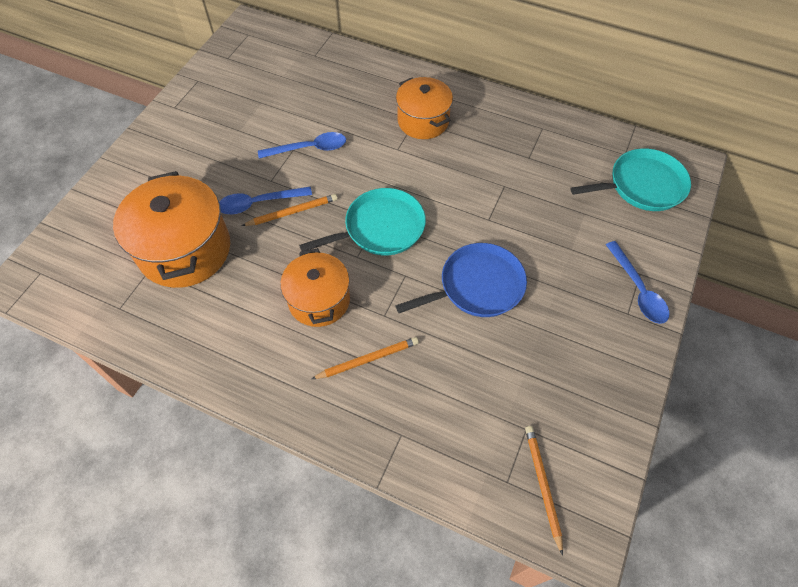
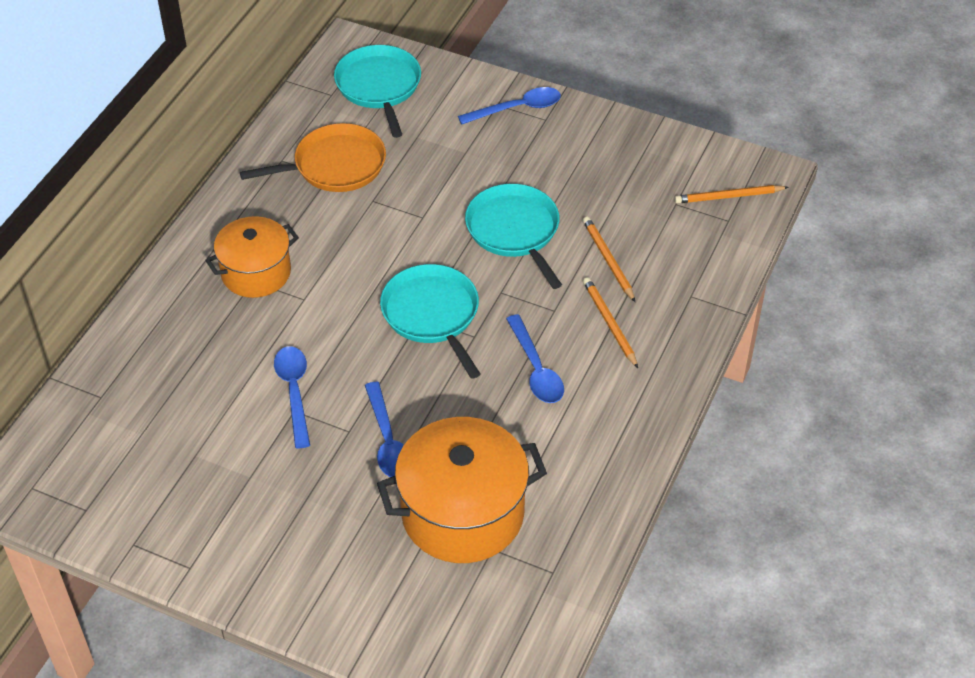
camera: 90 degrees left, 10 degrees down
orange pencil [242,194,337,226] -> orange pencil moved to [583,216,635,302]
orange pot [280,248,350,327] -> blue spoon [506,314,564,403]
blue pan [395,243,527,317] -> turquoise pan [465,184,562,289]
none -> orange pan [240,123,386,192]

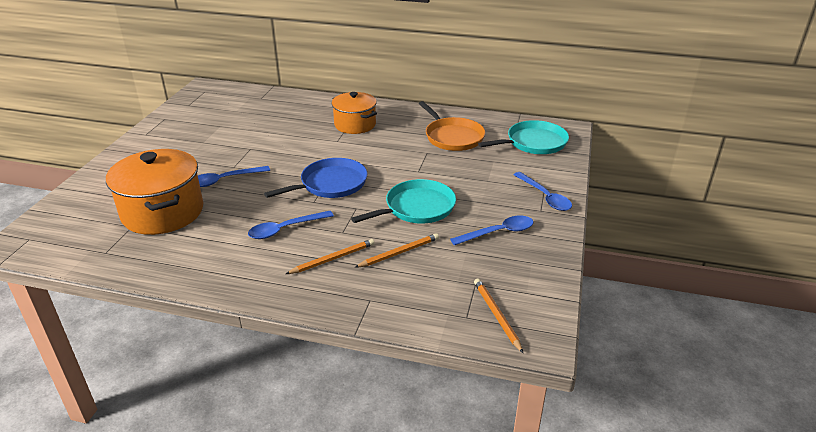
camera: 80 degrees right, 15 degrees down
blue spoon [274,346,310,448] -> blue spoon moved to [450,216,533,245]
turquoise pan [380,264,480,379] -> blue pan [264,158,368,198]

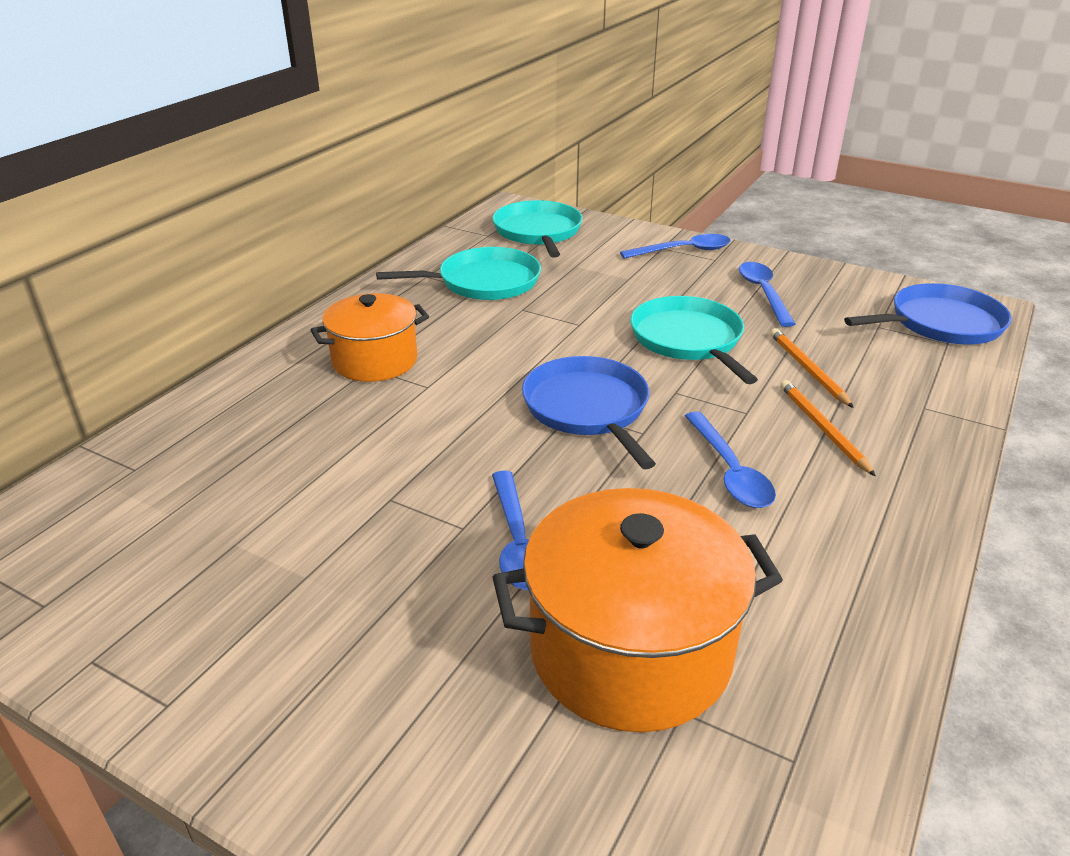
camera: 75 degrees left, 0 degrees up
orange pan [419,101,485,151] -> turquoise pan [376,247,541,300]
orange pencil [474,278,523,353] -> blue pan [844,283,1012,345]

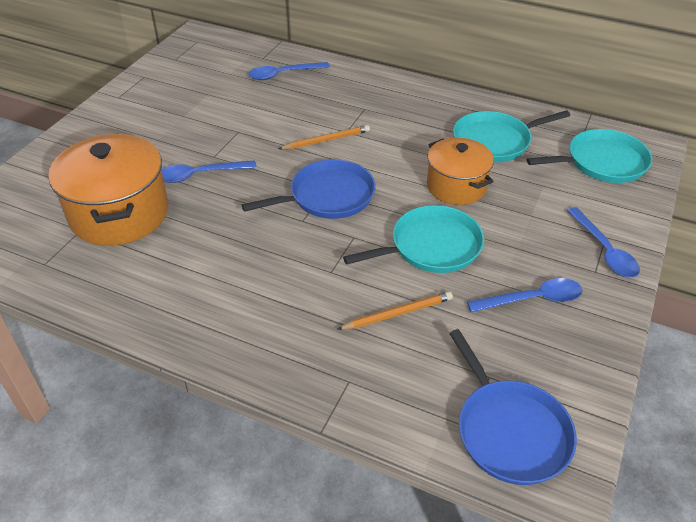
camera: 85 degrees right, 10 degrees up
orange pot [311,293,429,382] -> orange pot moved to [427,138,494,205]
turquoise pan [376,247,541,300] -> turquoise pan turned 90 degrees clockwise [453,110,570,162]
blue spoon [685,411,776,508] -> blue spoon moved to [248,62,330,80]
orange pencil [780,380,876,476] -> orange pencil moved to [278,125,370,149]

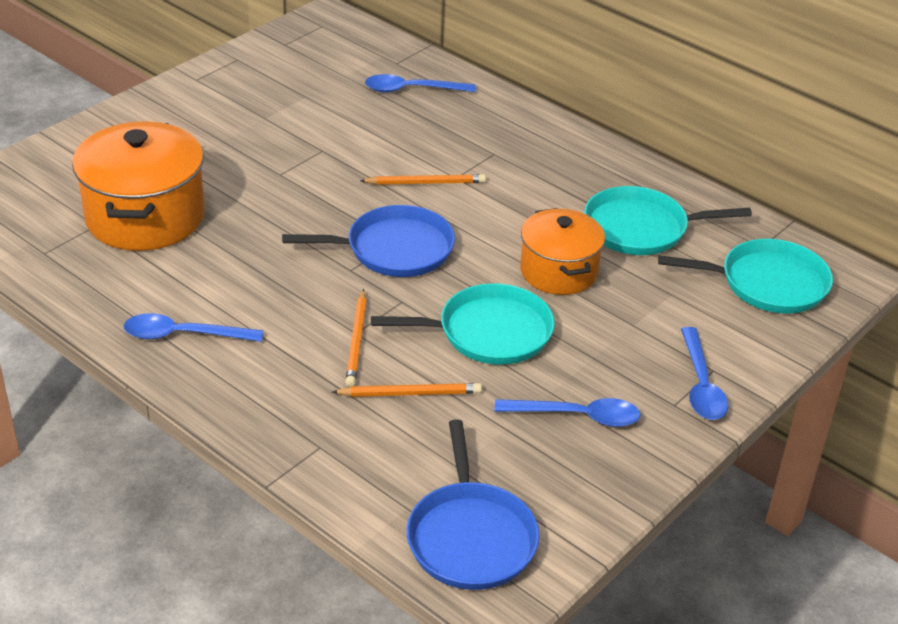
camera: 15 degrees right, 5 degrees down
blue spoon [161,160,257,183] -> blue spoon moved to [124,313,264,342]
none -> orange pencil [345,289,367,387]

